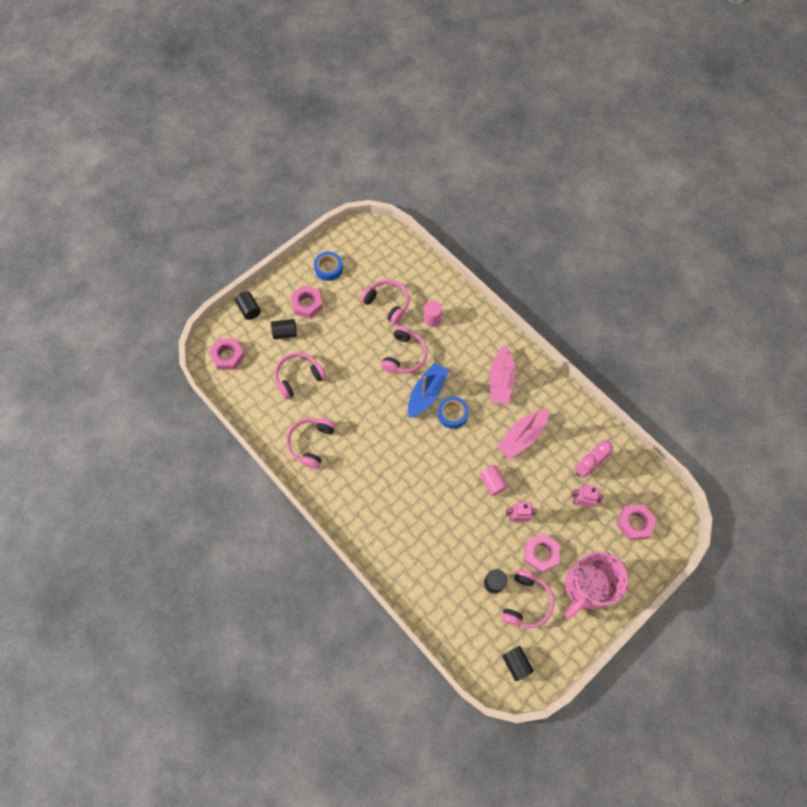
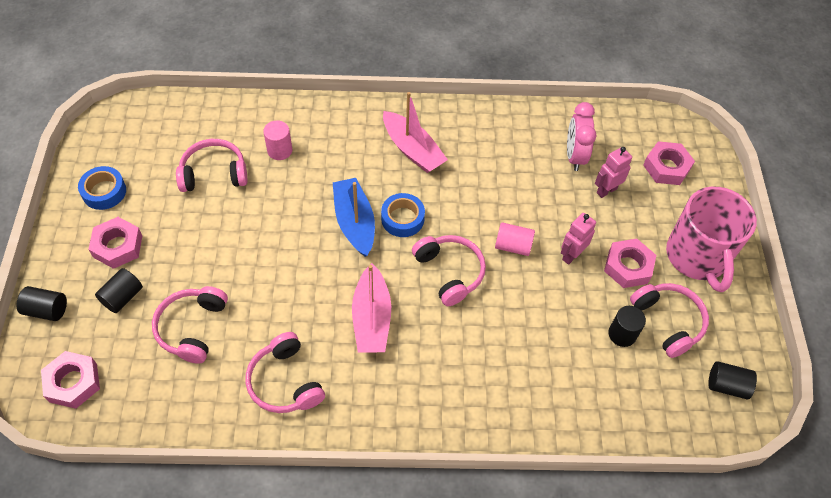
camera: 50 degrees left, 10 degrees down
pink headphones [381,326,428,373] -> pink headphones moved to [412,235,486,306]
pink boat [497,409,548,459] -> pink boat moved to [352,263,391,353]

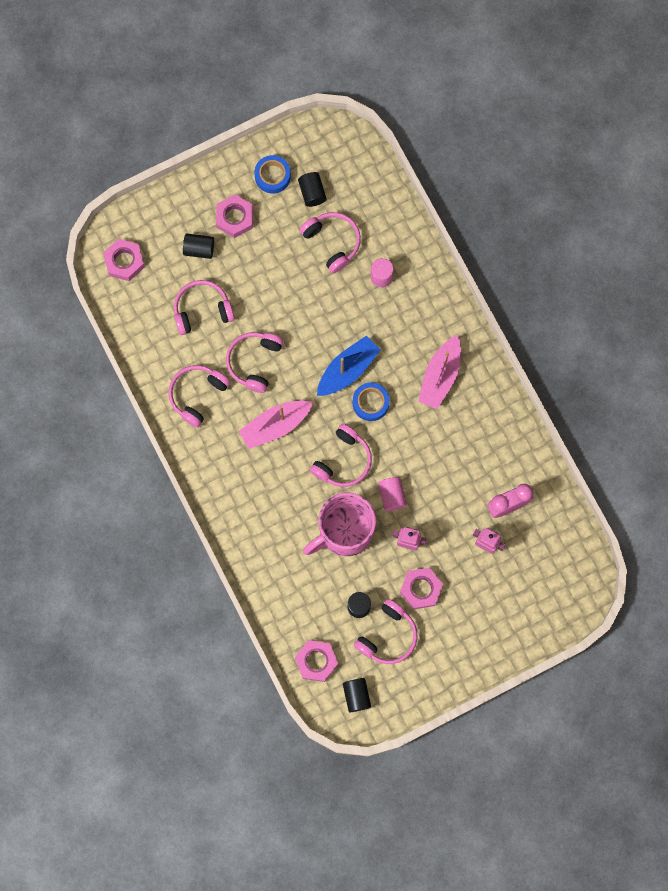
camera: 65 degrees right, 20 degrees up
black cylinder [17,286,67,321] -> black cylinder moved to [298,172,327,207]
pink nut [643,141,695,185] -> pink nut moved to [295,640,338,682]
pink mug [666,187,757,292] -> pink mug moved to [303,493,376,556]
none -> pink headphones [226,332,284,393]

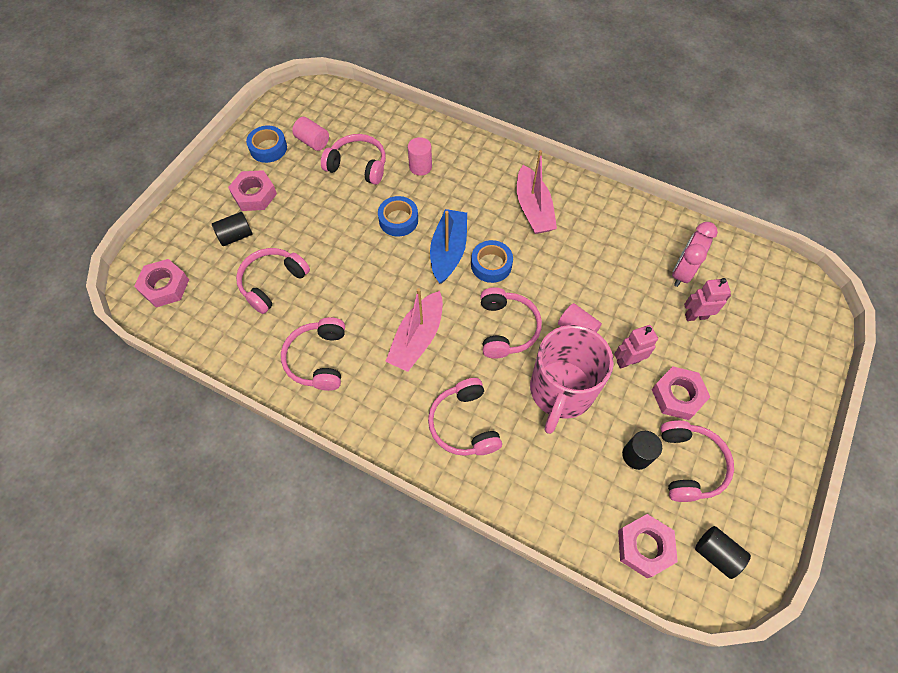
camera: 35 degrees left, 15 degrees down
pink headphones [226,332,284,393] -> pink headphones moved to [428,378,502,456]
black cylinder [298,172,327,207] -> pink cylinder [292,117,329,151]
none -> blue tape [378,196,418,236]

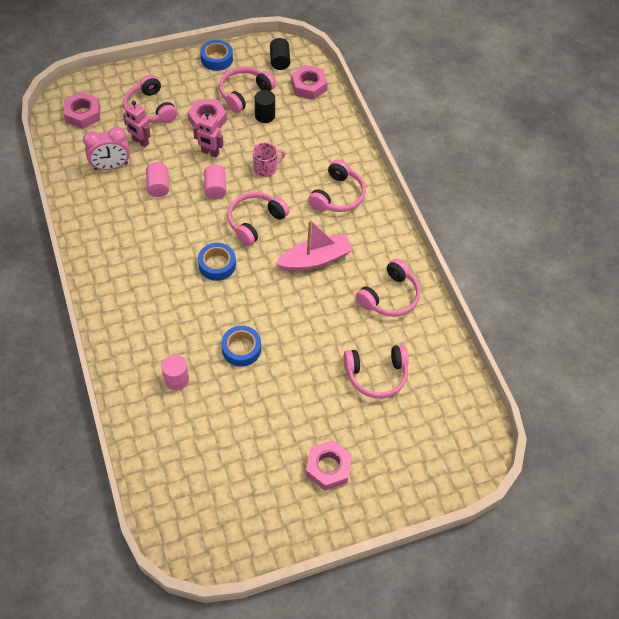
camera: 140 degrees left, 5 degrees down
pink nut [134,259,189,307] -> pink nut moved to [64,92,100,129]
black cylinder [212,212,253,246] -> none
blue tape [246,125,287,163] -> blue tape moved to [200,40,233,71]
pink cylinder [292,117,329,151] -> pink cylinder moved to [146,162,169,197]
pink headphones [321,134,386,185] -> pink headphones moved to [123,75,177,123]
blue boat [430,209,467,284] -> none
pink boat [517,150,557,234] -> none
pink mug [530,325,614,434] -> pink mug [253,142,285,177], size x0.46

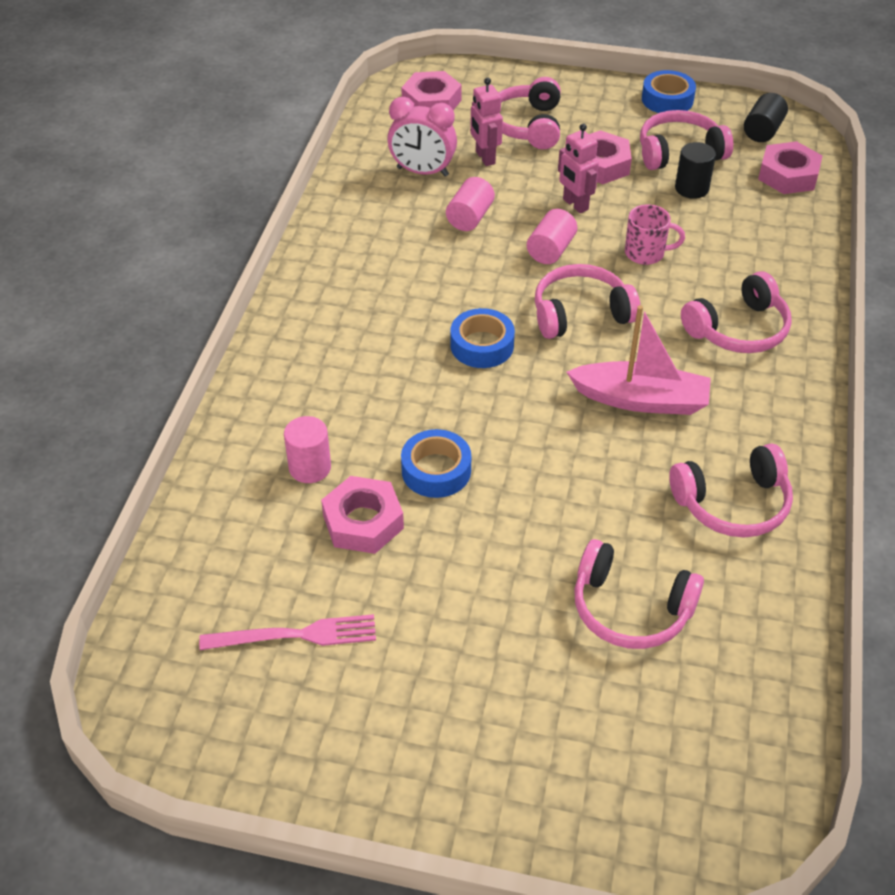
camera: 35 degrees right, 10 degrees down
pink nut [306,440,352,491] -> pink nut moved to [321,476,404,554]
none -> pink fork [199,614,376,650]

